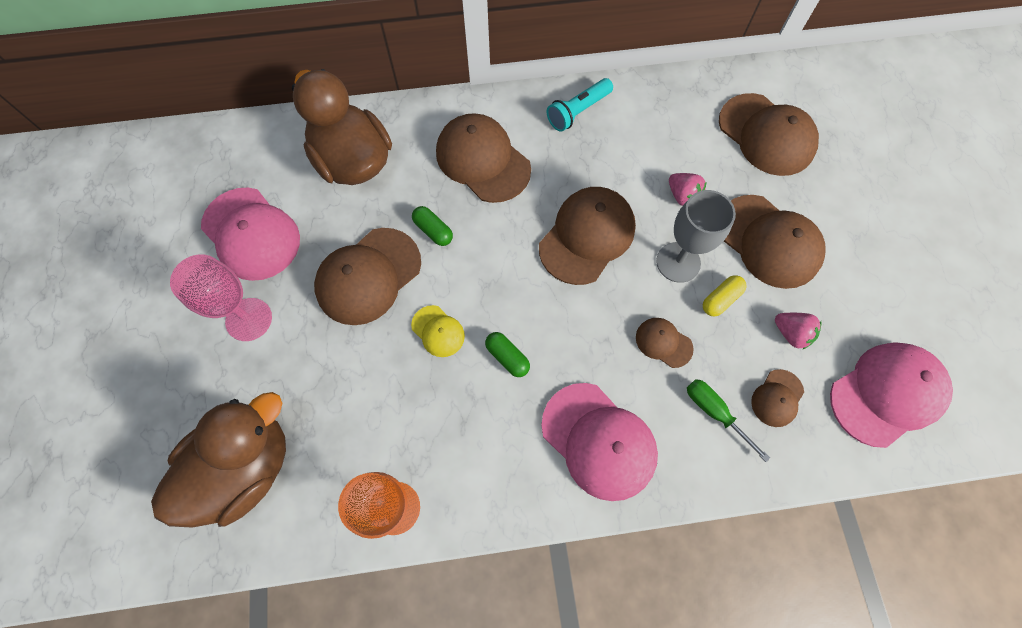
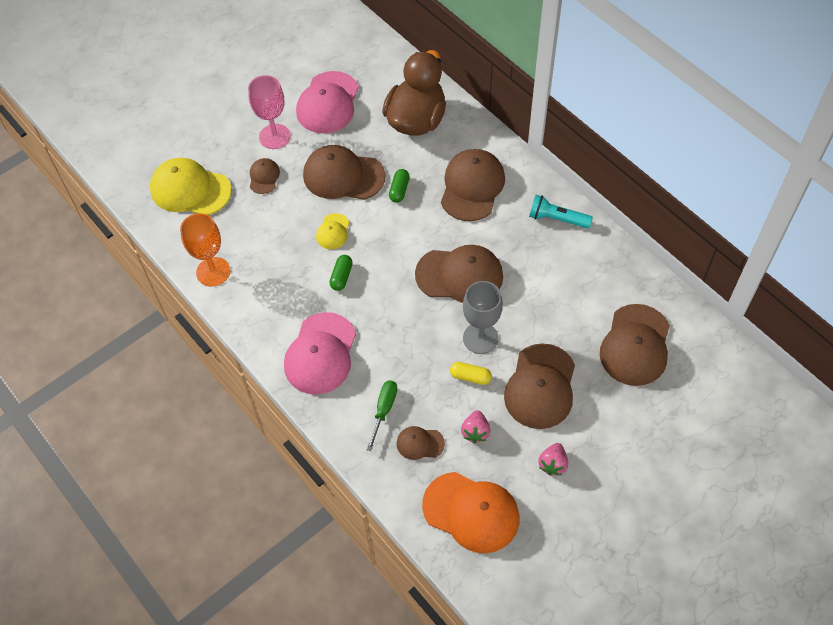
camera: 60 degrees right, 10 degrees down
brown duck [151,392,286,528] -> yellow cap [150,158,232,215]
brown cap [636,318,694,368] -> brown cap moved to [250,158,280,194]
pink strawberry [669,173,707,206] -> pink strawberry moved to [538,443,568,476]
pink cap [830,342,953,448] -> orange cap [422,472,520,553]

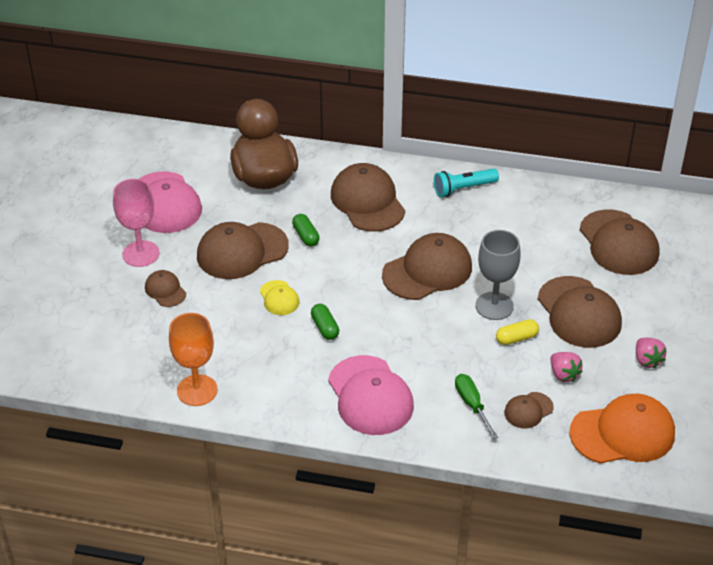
camera: 40 degrees left, 15 degrees down
yellow cap [150,158,232,215] -> none

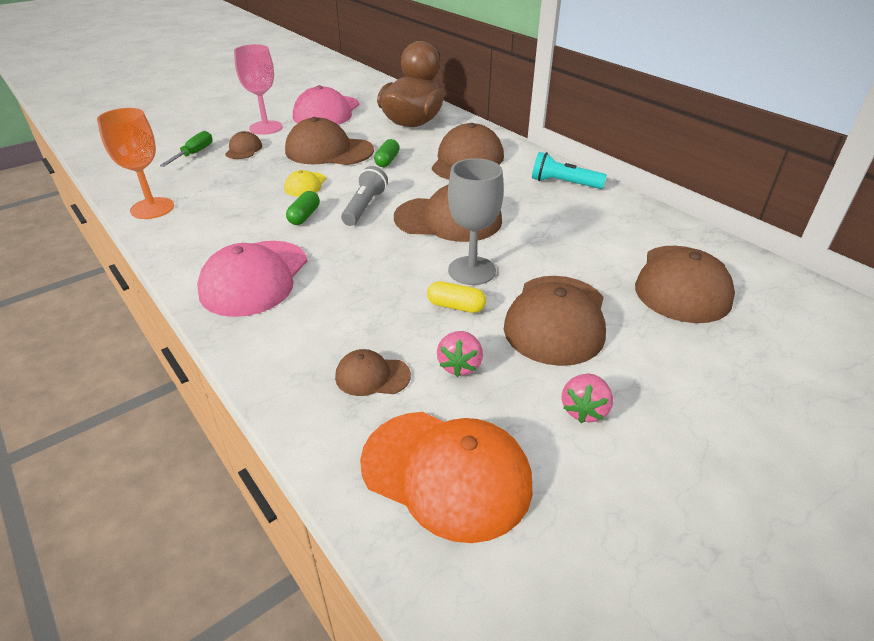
camera: 40 degrees right, 5 degrees down
green screwdriver [455,374,498,439] -> green screwdriver moved to [160,131,212,167]
none -> grey flashlight [341,166,388,226]

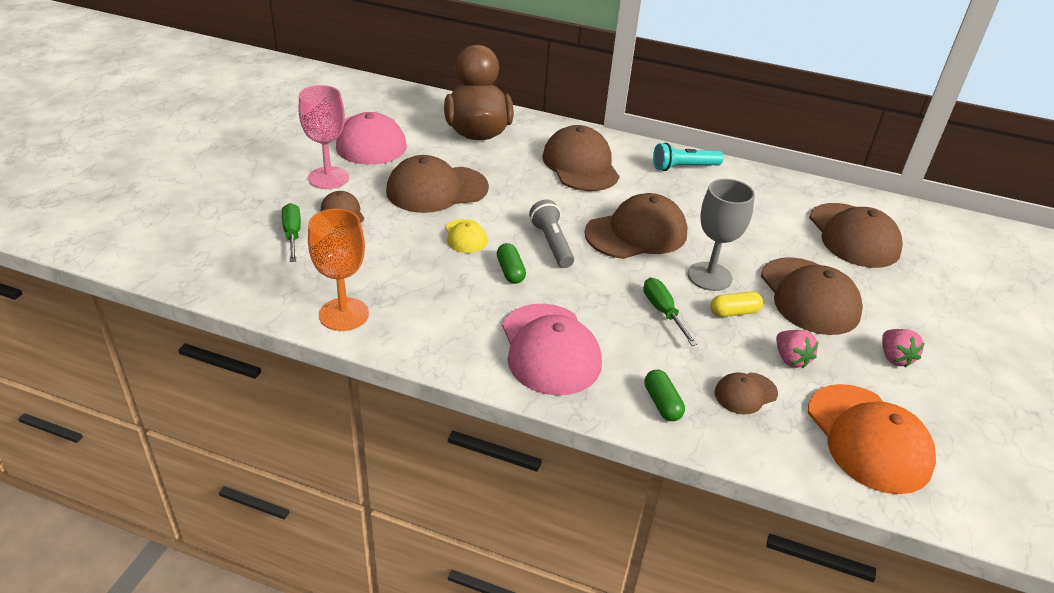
camera: 35 degrees left, 0 degrees up
orange cap [360,412,532,543] -> orange cap turned 75 degrees clockwise [808,384,936,494]
green capsule [374,139,399,167] -> green capsule moved to [645,370,685,421]
none -> green screwdriver [643,278,698,346]

